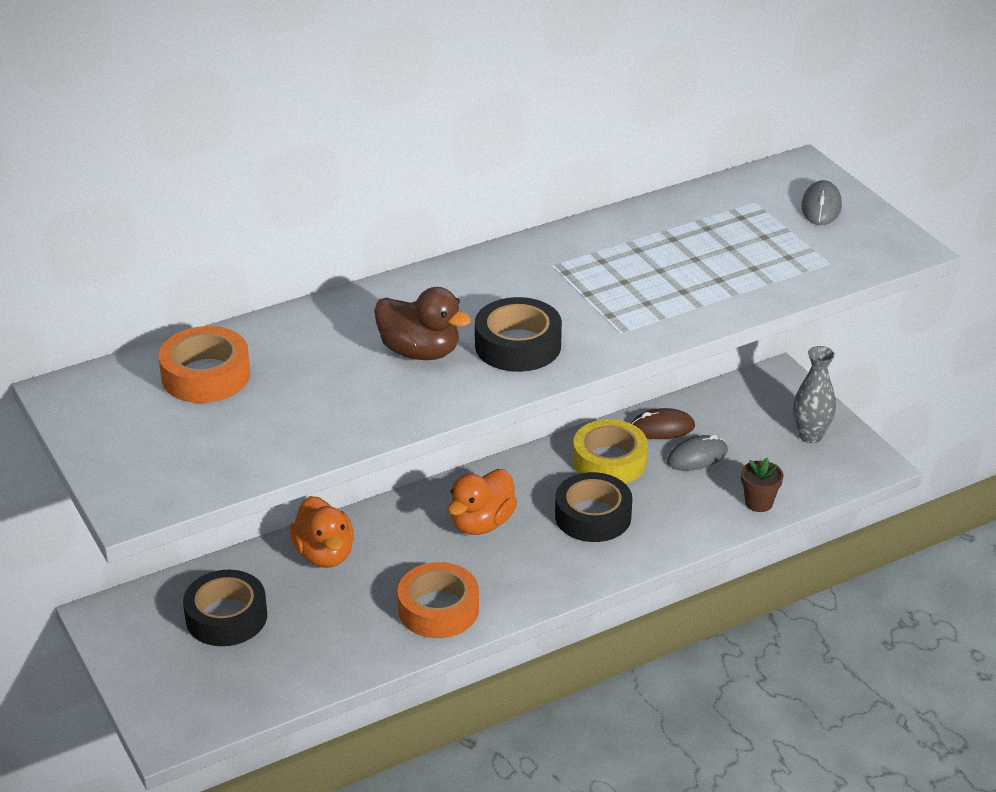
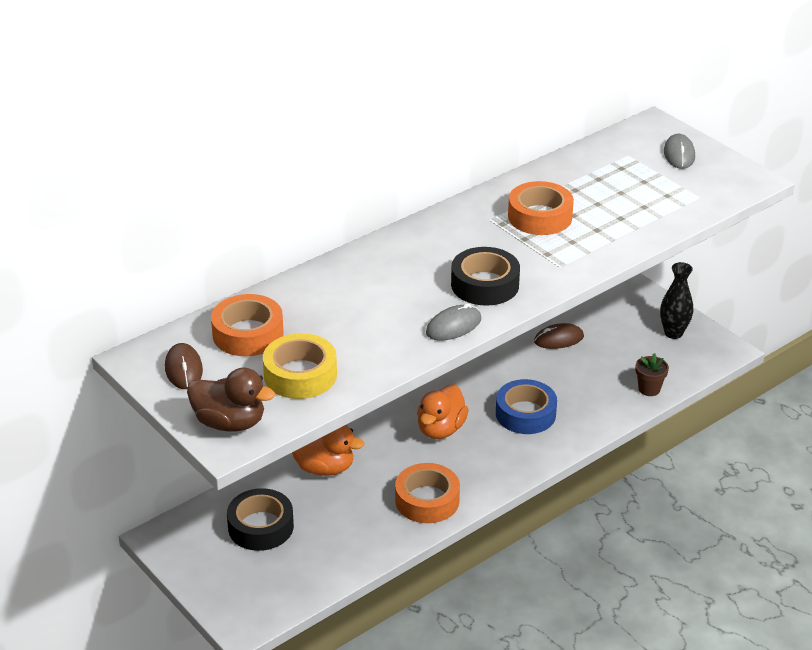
camera: 10 degrees left, 0 degrees up
orange duck [289,496,354,568] -> orange duck turned 45 degrees counterclockwise [292,425,364,476]
brown duck [374,287,471,360] -> brown duck moved to [187,367,275,432]
black tape [555,472,632,542] -> blue tape [496,379,557,434]
yellow tape [573,419,648,484] -> yellow tape moved to [263,333,337,399]
grey mouse [667,435,728,471] -> grey mouse moved to [426,303,481,340]
grey vase [793,346,836,443] -> black vase [660,262,693,339]
none -> brown mouse [165,343,203,389]
none -> orange tape [508,181,574,235]

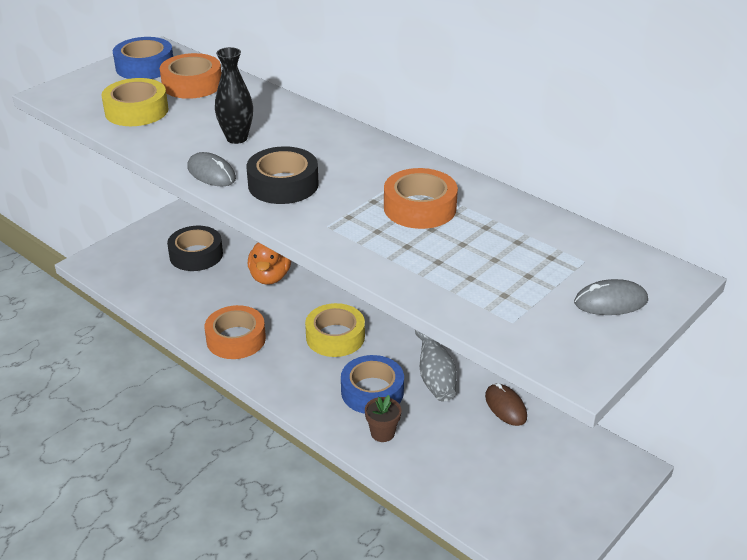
camera: 80 degrees right, 0 degrees up
brown mouse [165,343,203,389] -> blue tape [113,37,173,79]
brown duck [187,367,275,432] -> none
orange duck [417,384,469,439] -> yellow tape [305,303,365,357]
brown flower pot [636,353,669,396] -> brown flower pot moved to [365,395,401,442]
black vase [660,262,693,339] -> black vase moved to [215,47,253,144]
none -> grey vase [415,330,457,401]

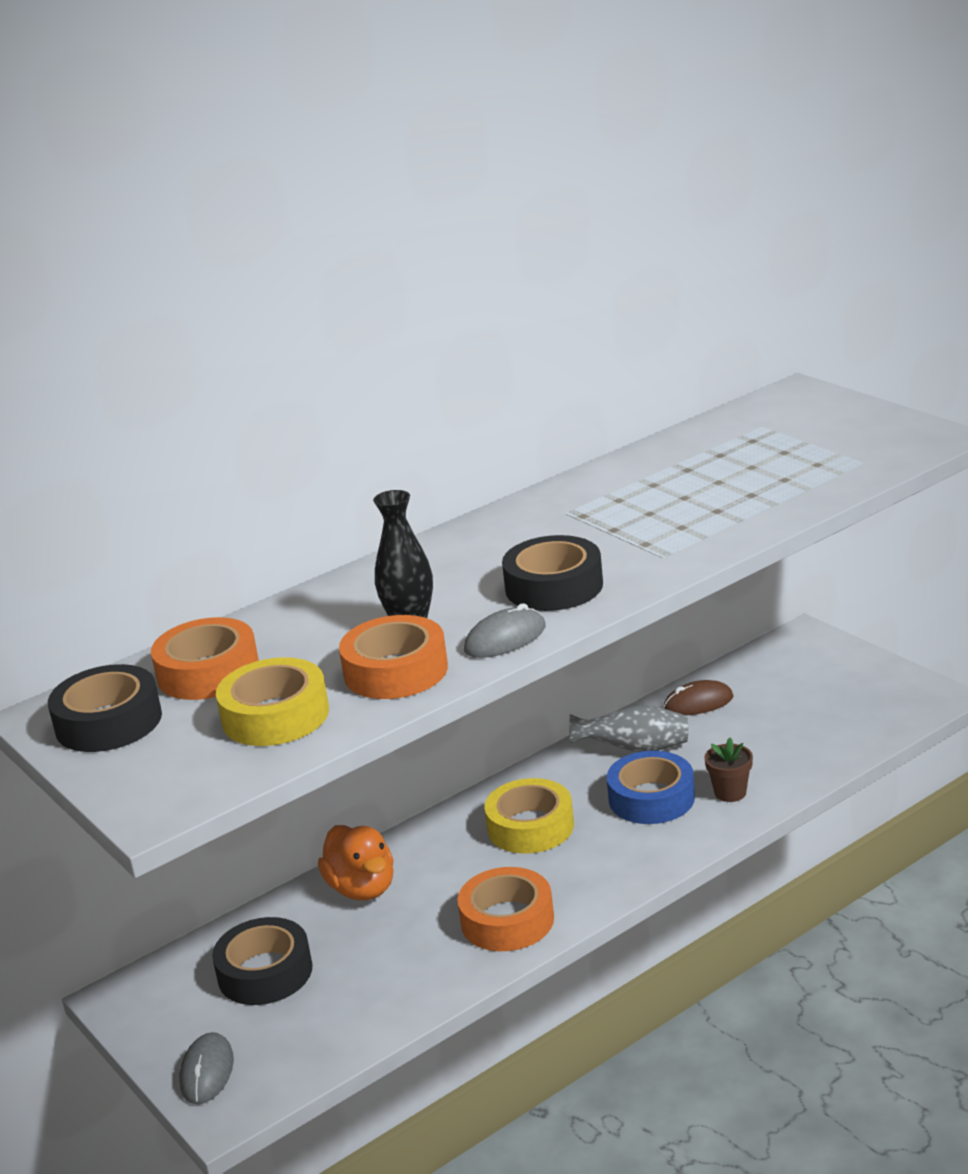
camera: 75 degrees left, 10 degrees down
blue tape [113,37,173,79] -> black tape [48,664,162,752]
orange duck [248,242,291,285] -> orange duck turned 45 degrees clockwise [318,825,394,900]
orange tape [384,168,458,229] -> orange tape moved to [339,615,448,699]
grey mouse [574,279,648,315] -> grey mouse moved to [179,1032,234,1104]

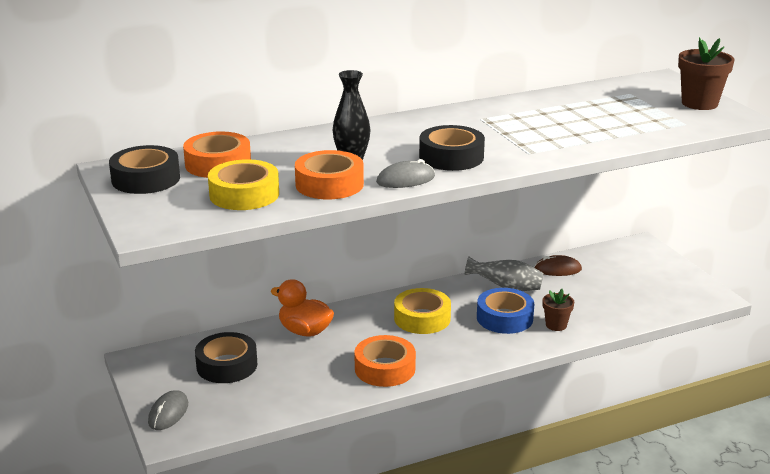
camera: 10 degrees right, 0 degrees up
orange duck [318,825,394,900] -> orange duck turned 135 degrees clockwise [270,279,334,337]
none -> brown flower pot [678,37,734,110]

